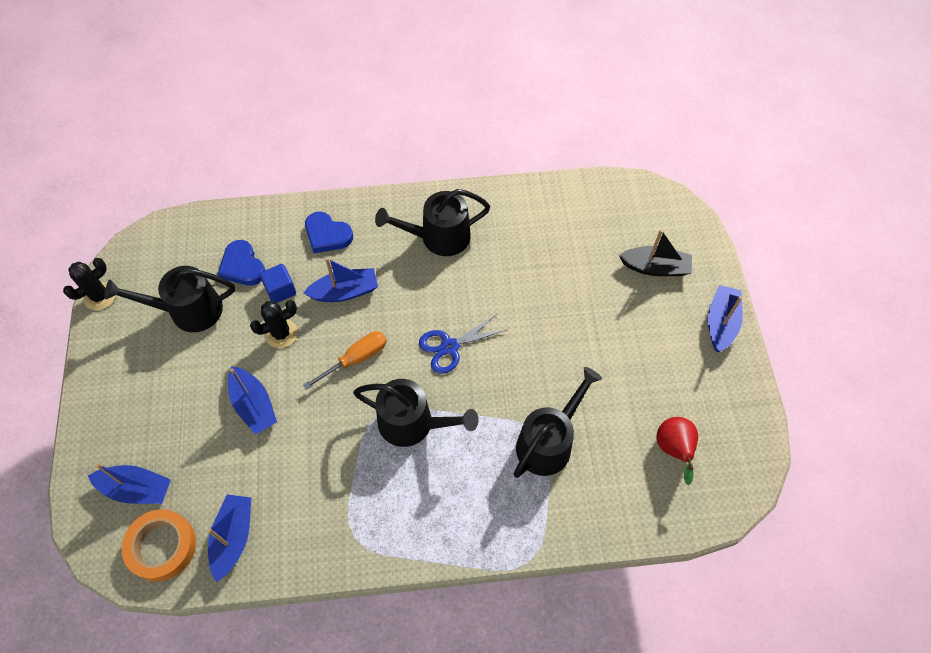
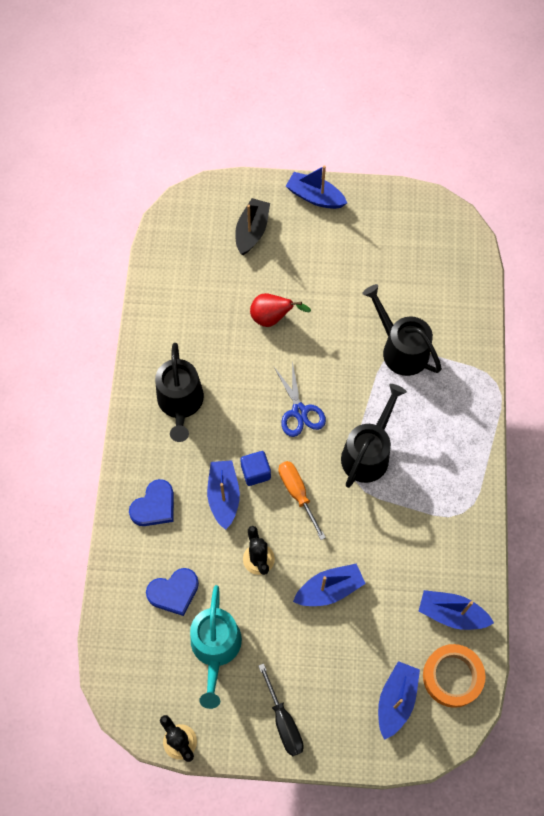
camera: 80 degrees left, 5 degrees up
black watering can [104,266,235,332] -> turquoise watering can [190,585,242,709]
blue cube [260,264,296,303] -> blue cube moved to [240,451,271,486]
red pear [656,417,698,485] -> red pear moved to [250,293,311,327]
none -> black screwdriver [259,663,304,757]

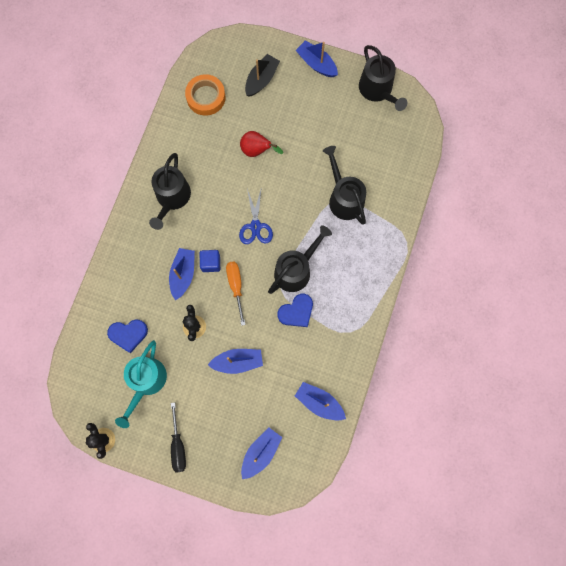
camera: 15 degrees right, 10 degrees up
blue heart [129,479,174,526] -> blue heart moved to [277,294,313,327]
orange tape [423,644,485,708] -> orange tape moved to [185,74,226,116]
none -> black watering can [359,45,407,111]

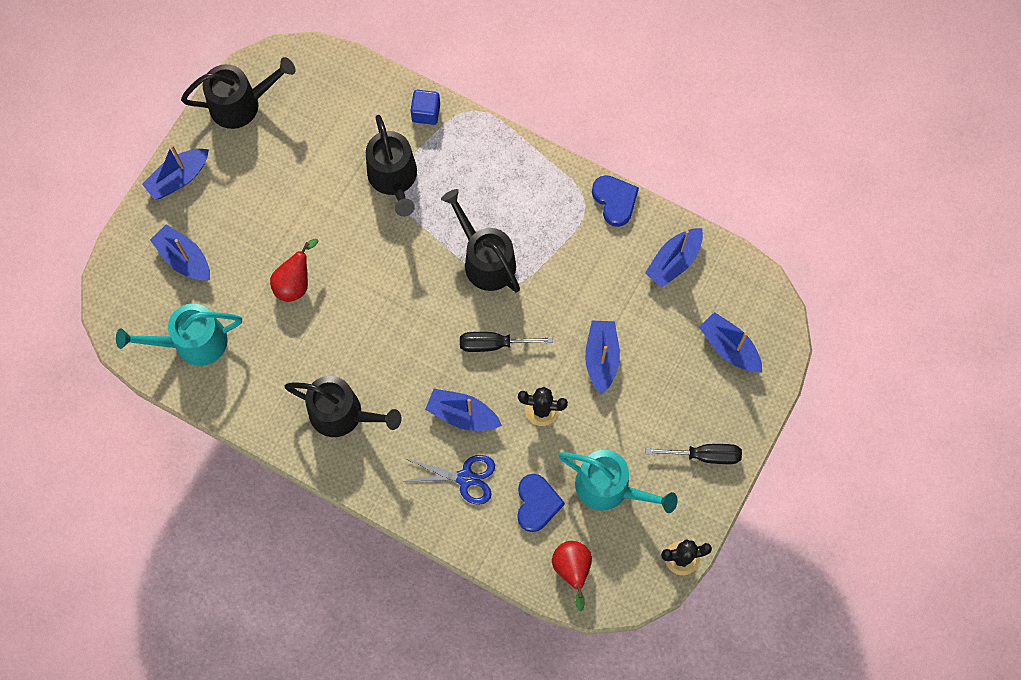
camera: 80 degrees left, 5 degrees down
orange tape [185,74,226,116] -> turquoise watering can [116,303,242,366]
blue cube [200,250,220,272] -> blue cube moved to [411,90,440,125]
orange screwdriver [226,262,245,326] -> black screwdriver [460,332,553,352]
blue scissors [239,187,273,244] -> blue scissors moved to [406,455,495,505]
black boat [245,54,280,97] -> blue boat [150,224,210,280]
blue heart [277,294,313,327] -> blue heart moved to [592,175,639,227]
black watering can [323,146,366,225] -> black watering can turned 90 degrees counterclockwise [366,115,417,217]
none -> red pear [552,541,592,612]

